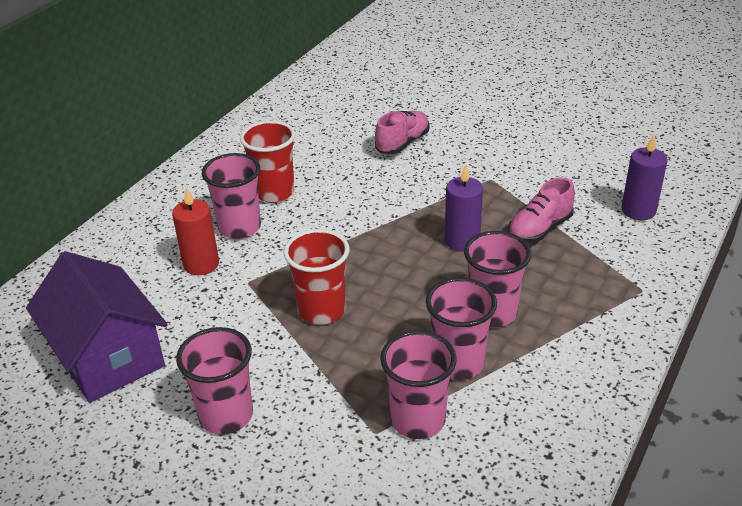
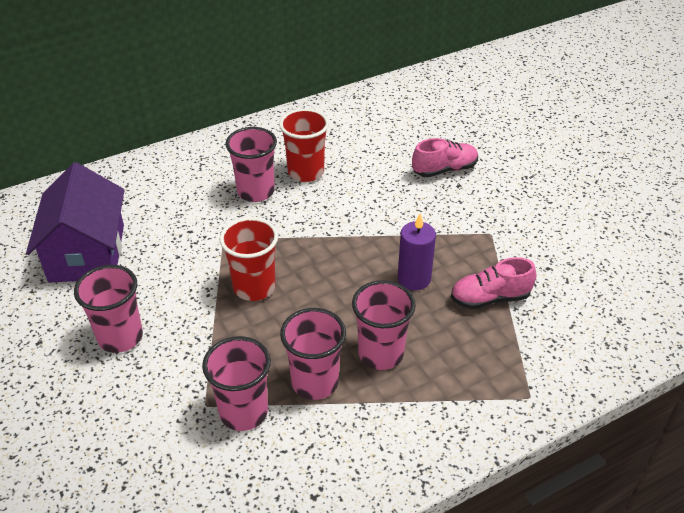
camera: 30 degrees right, 5 degrees up
red candle [172,187,219,275] -> none
purple candle [622,135,668,220] -> none

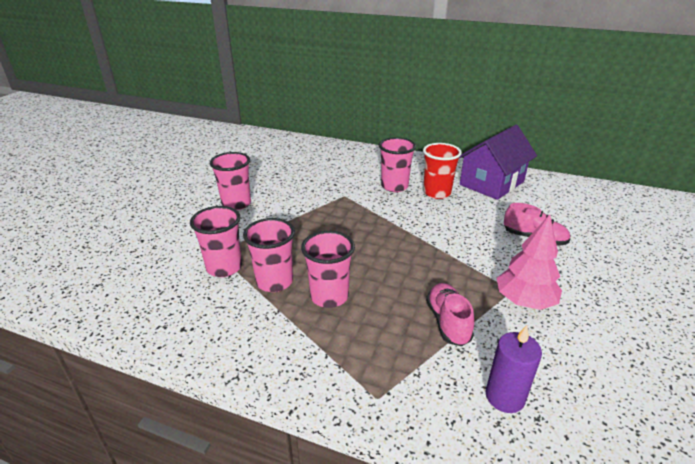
camera: 50 degrees right, 10 degrees down
purple house [26,162,124,283] -> purple house moved to [459,125,537,200]
red cup [220,217,278,301] -> none
purple candle [398,214,436,290] -> purple candle moved to [486,325,542,413]
pink shoe [451,257,536,309] -> pink shoe turned 45 degrees clockwise [426,283,474,346]
none -> pink tree [497,214,562,310]

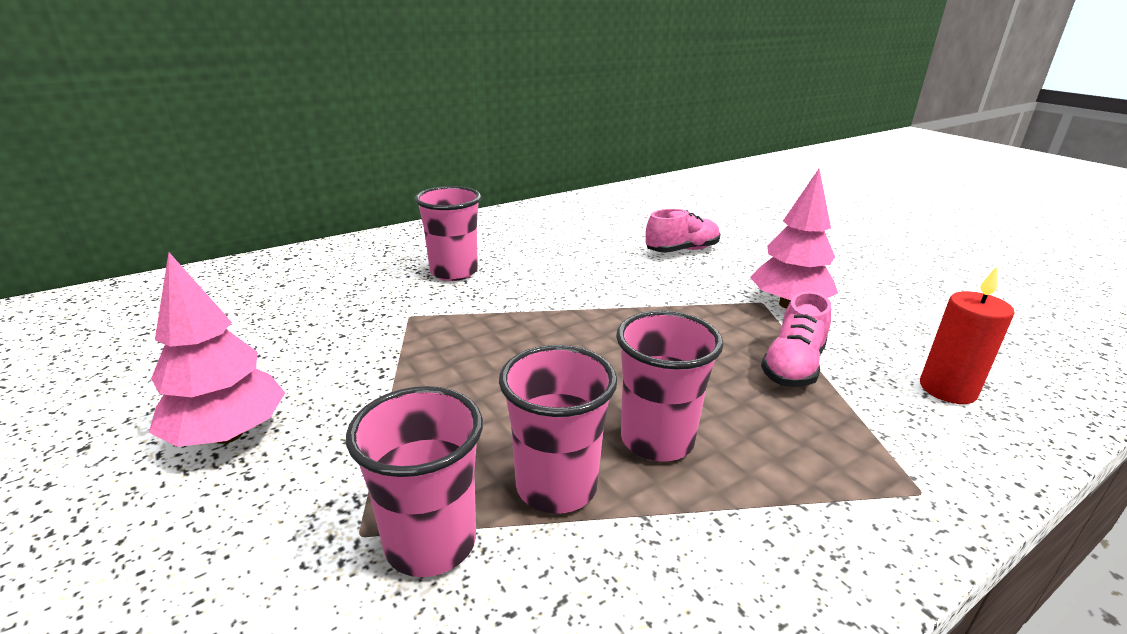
camera: 55 degrees left, 5 degrees down
pink cup [210,152,251,210] -> pink tree [149,253,285,447]
red cup [423,143,462,199] -> none
pink shoe [426,283,474,346] -> pink shoe turned 90 degrees counterclockwise [761,291,831,387]
purple house [459,125,537,200] -> none
purple candle [486,325,542,413] -> red candle [920,266,1015,404]

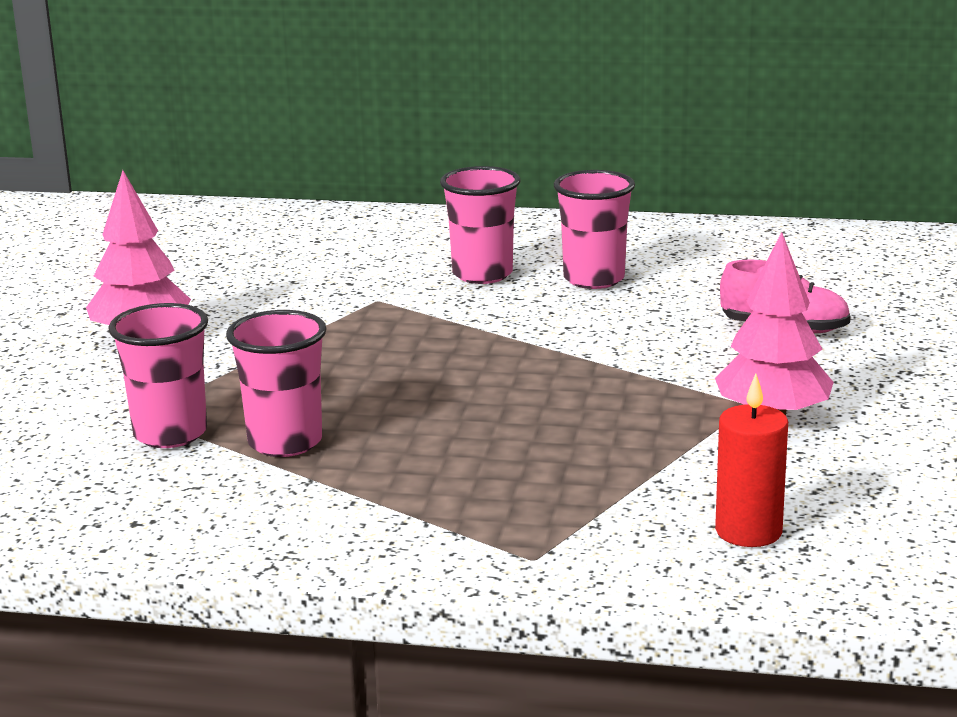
camera: 45 degrees right, 5 degrees down
pink cup [616,310,724,462] -> pink cup moved to [554,170,635,289]
pink shoe [761,291,831,387] -> none

